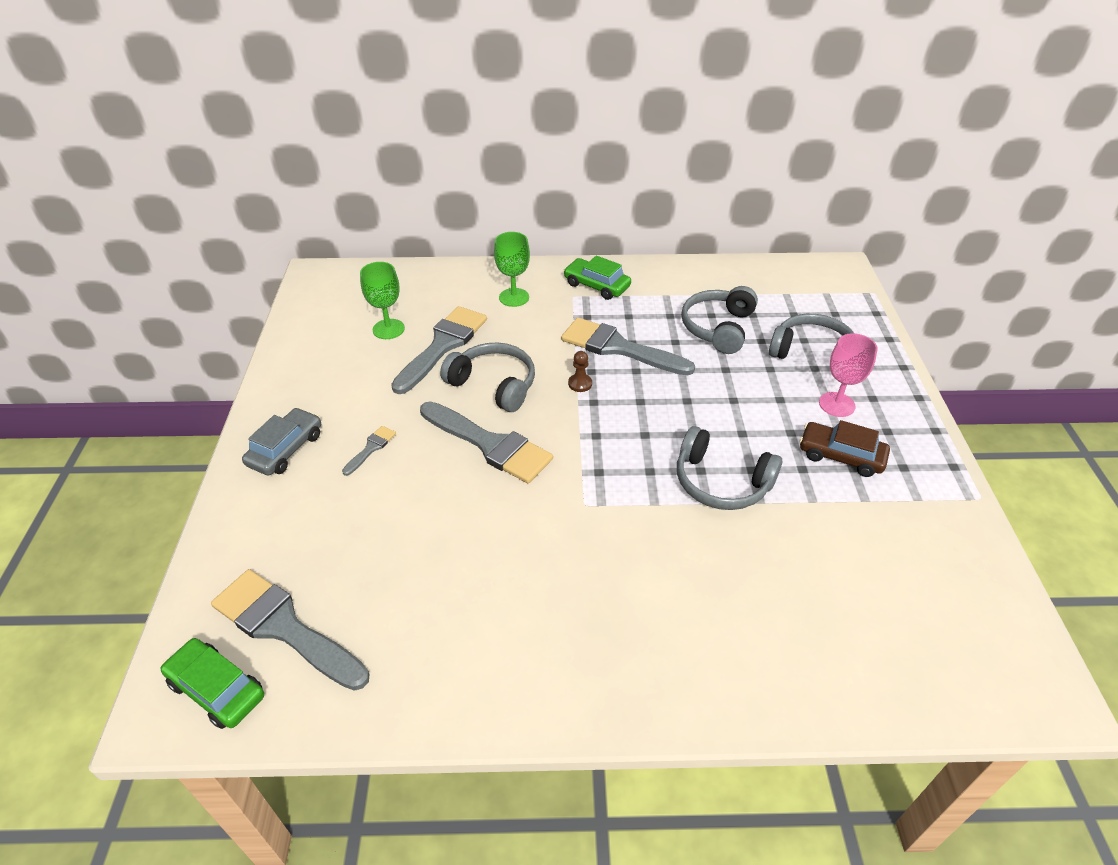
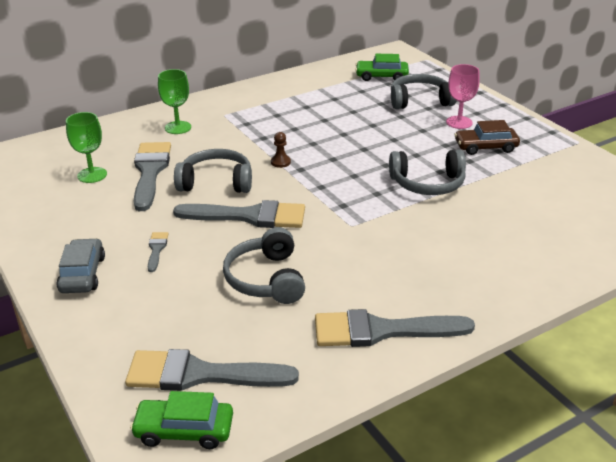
camera: 30 degrees left, 10 degrees down
grey brush [561,318,695,376] -> grey brush moved to [315,309,475,347]
green car [564,256,631,300] -> green car moved to [355,54,409,81]
grey headphones [681,286,758,354] -> grey headphones moved to [223,227,305,304]

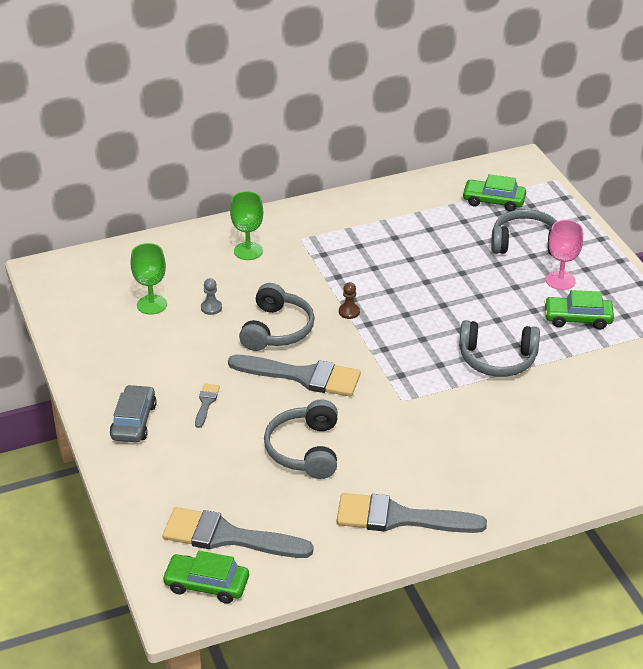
camera: 10 degrees right, 5 degrees up
grey brush [134,142,171,211] -> grey pawn [201,278,222,315]
grey headphones [174,149,252,193] -> grey headphones turned 90 degrees clockwise [239,283,315,351]
brown car [454,120,520,155] -> green car [544,290,614,330]

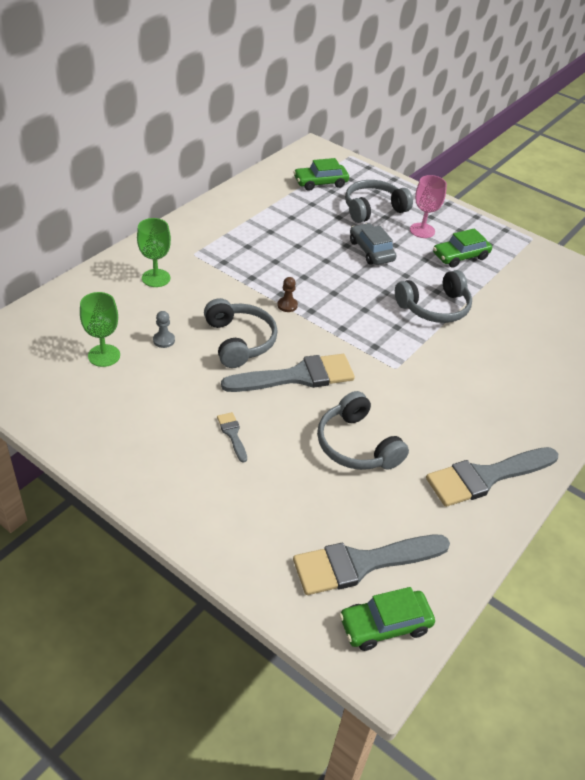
camera: 35 degrees left, 5 degrees up
grey car [110,385,157,442] -> grey car moved to [350,223,397,265]

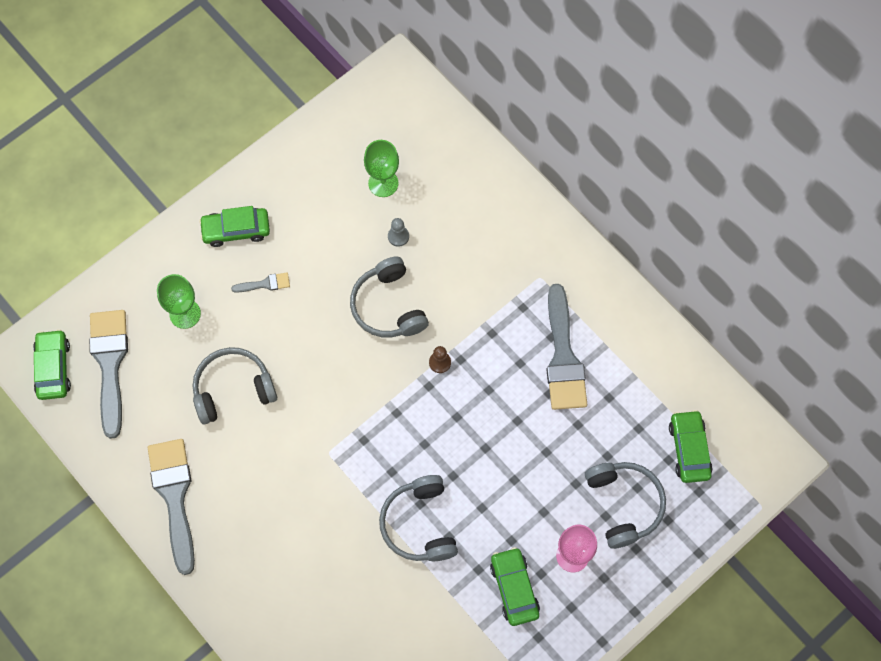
camera: 105 degrees right, 25 degrees up
green goblet [137,218,171,287] -> green goblet moved to [157,274,201,329]
grey headphones [204,298,278,368] -> grey headphones turned 75 degrees clockwise [350,256,429,338]
grey brush [221,354,355,392] -> grey brush moved to [546,284,587,410]
grey car [350,223,397,265] -> none
none -> green car [199,206,270,247]

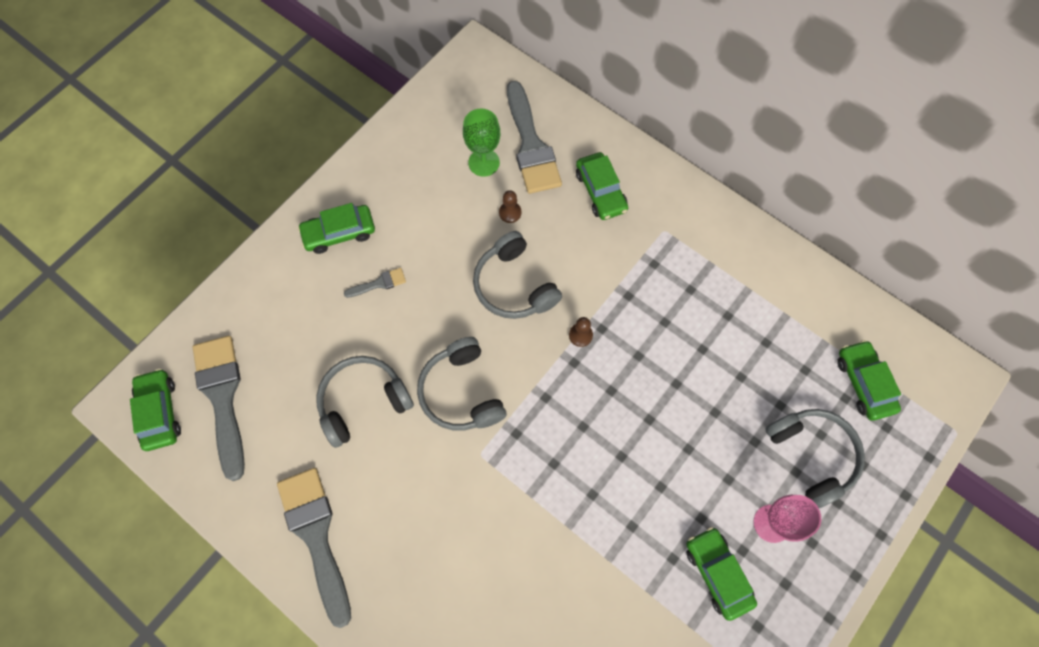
camera: 10 degrees left, 0 degrees up
green goblet [157,274,201,329] -> none
grey headphones [379,475,458,561] -> grey headphones moved to [417,337,506,431]
grey pawn [388,218,409,247] -> brown pawn [499,190,521,223]
grey brush [546,284,587,410] -> grey brush moved to [507,81,562,194]
none -> green car [576,152,628,220]

